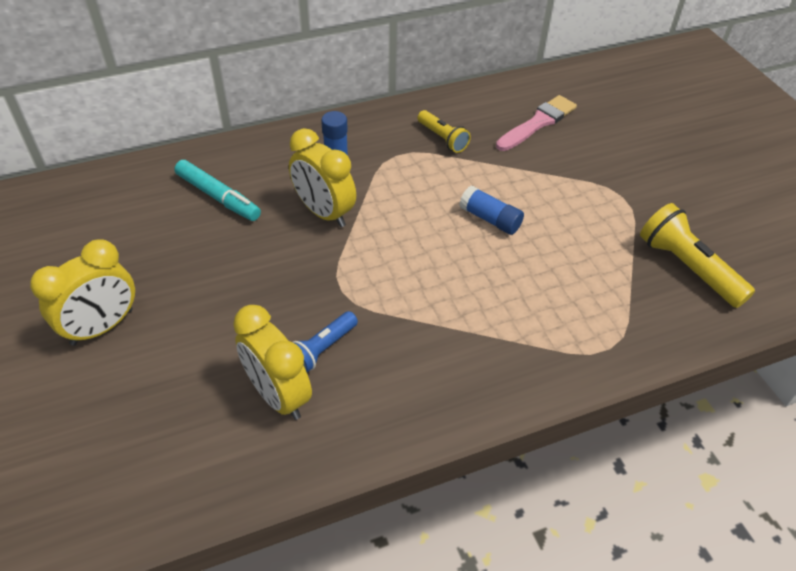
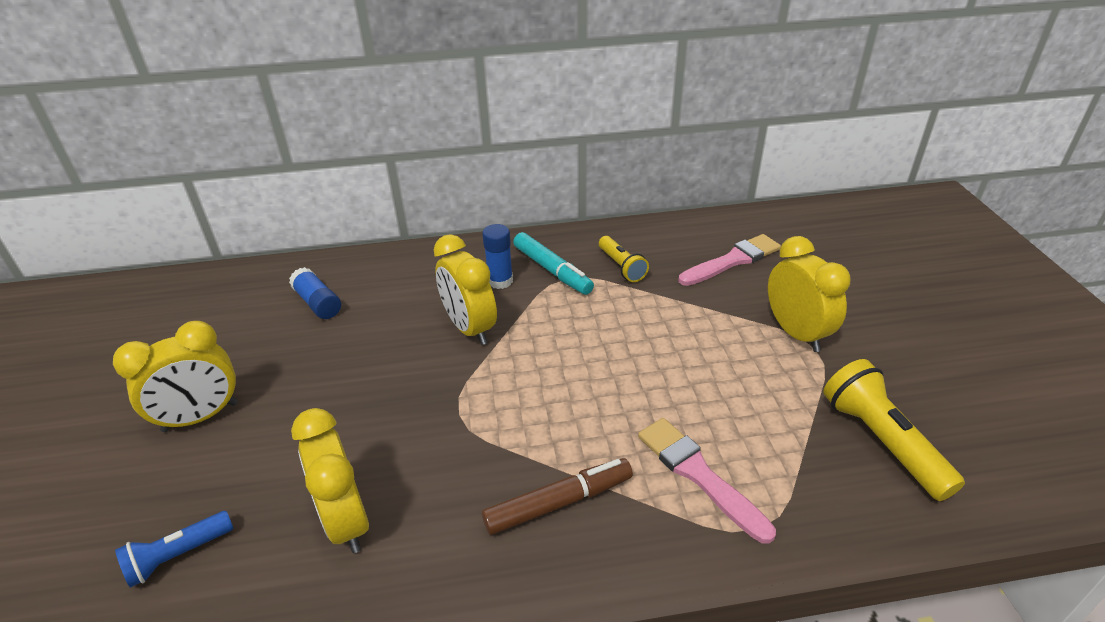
camera: 15 degrees right, 10 degrees down
turquoise marker [174,160,261,221] -> turquoise marker moved to [513,232,594,295]
blue flashlight [292,311,358,372] -> blue flashlight moved to [115,511,233,588]
blue glue stick [459,186,524,235] -> blue glue stick moved to [289,267,341,319]
none -> brown marker [482,458,633,535]
none -> pink brush [638,418,776,544]
none -> yellow clock [768,236,850,352]

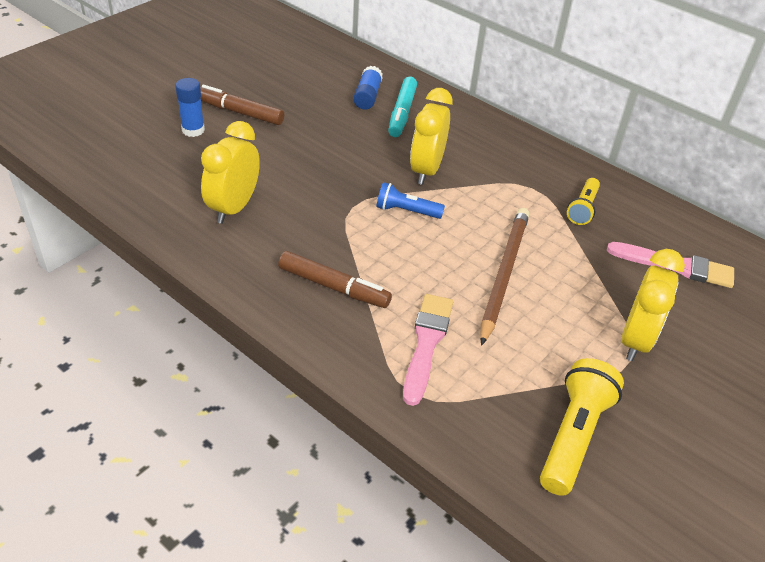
camera: 45 degrees right, 5 degrees up
yellow clock [113,321,237,432] -> brown marker [200,85,284,125]
blue flashlight [115,511,233,588] -> blue flashlight moved to [376,182,445,219]
blue glue stick [482,224,513,289] -> blue glue stick moved to [175,78,205,137]
turquoise marker [513,232,594,295] -> turquoise marker moved to [388,77,417,137]
none -> brown pencil [480,208,529,346]

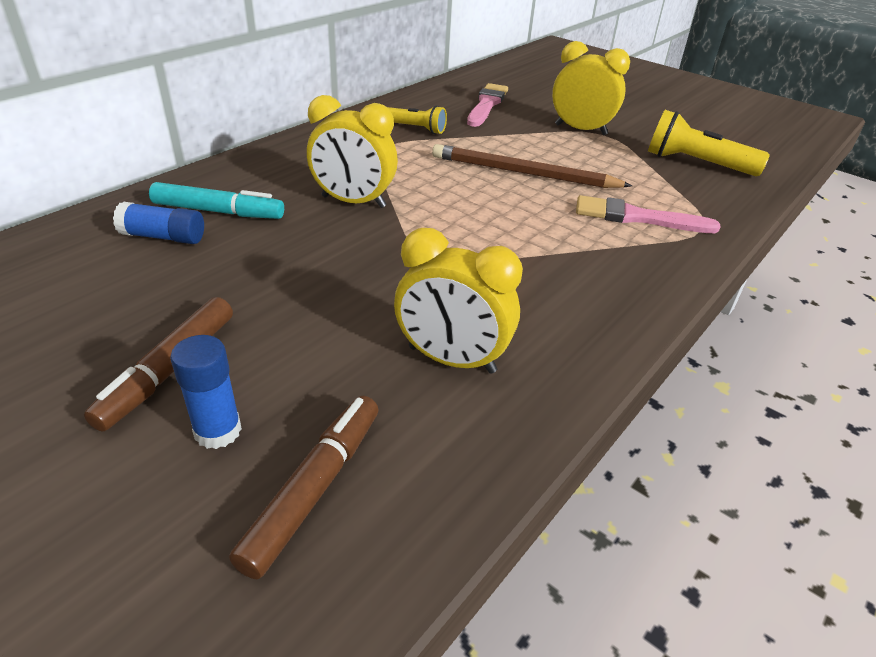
camera: 90 degrees left, 5 degrees down
brown marker [278,251,392,308] -> brown marker moved to [229,396,378,579]
blue flashlight [376,182,445,219] -> none

